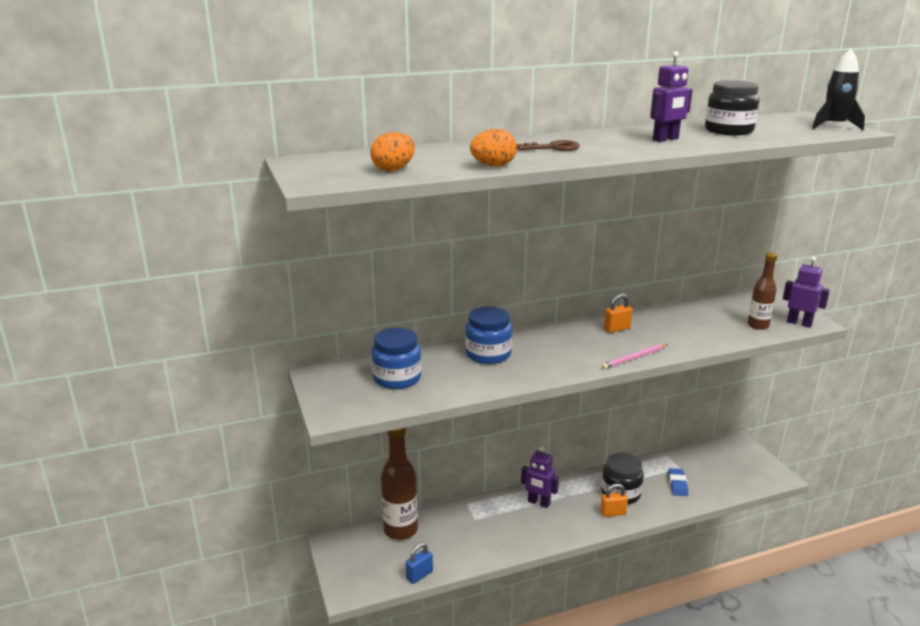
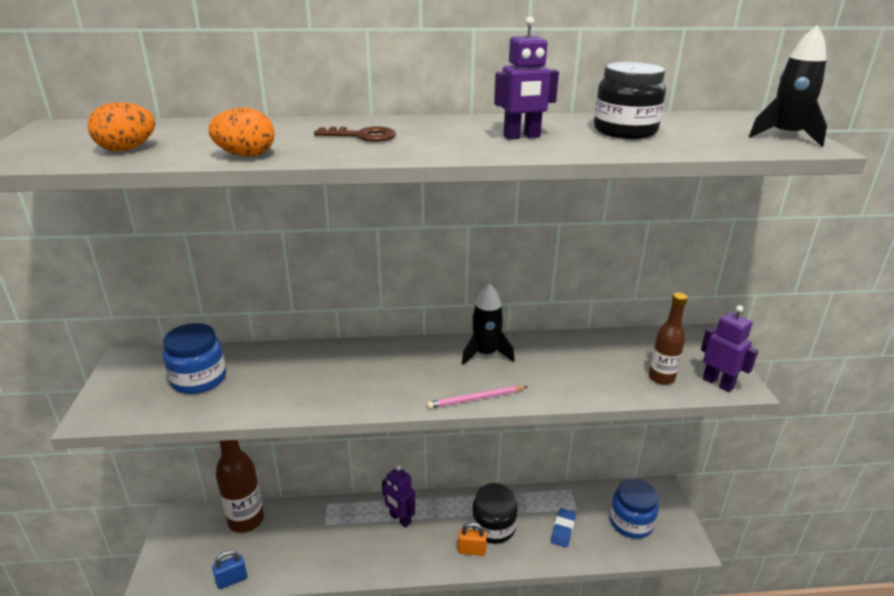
camera: 15 degrees right, 5 degrees up
blue jar [465,306,512,364] -> blue jar moved to [610,479,659,539]
orange padlock [604,294,633,333] -> black rocket [462,283,515,365]

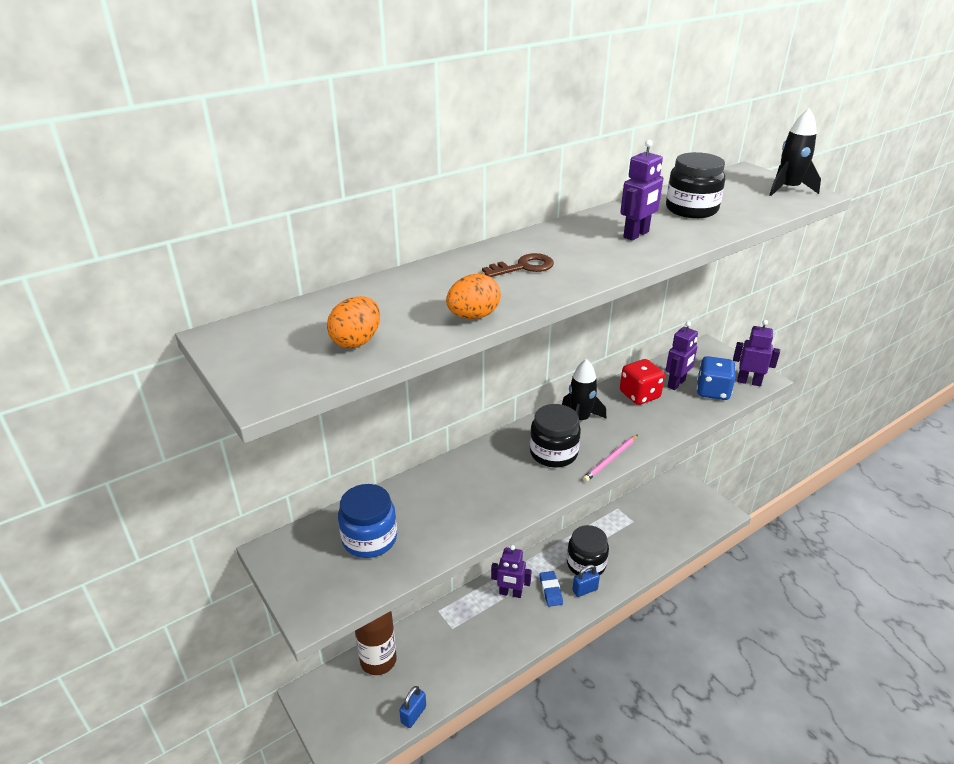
camera: 30 degrees left, 5 degrees up
orange padlock [458,522,487,556] -> blue padlock [572,565,600,597]
blue eraser [551,508,576,547] -> blue eraser moved to [540,571,563,607]
blue jar [610,479,659,539] -> none
brown bottle [649,292,688,385] -> blue dice [697,356,736,400]
none -> black jar [530,404,581,468]
none -> red dice [620,359,665,405]
none -> purple robot [666,321,698,390]

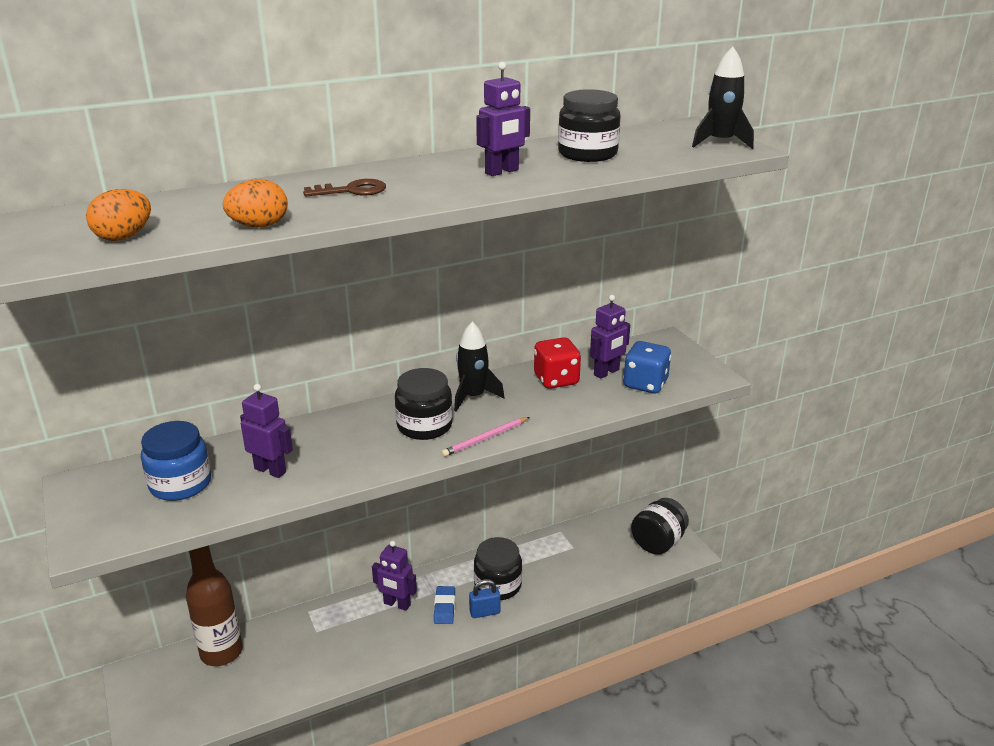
camera: 10 degrees right, 5 degrees down
blue padlock [399,686,426,728] -> none
purple robot [733,320,780,386] -> purple robot moved to [240,384,293,478]
none -> black jar [631,498,689,555]

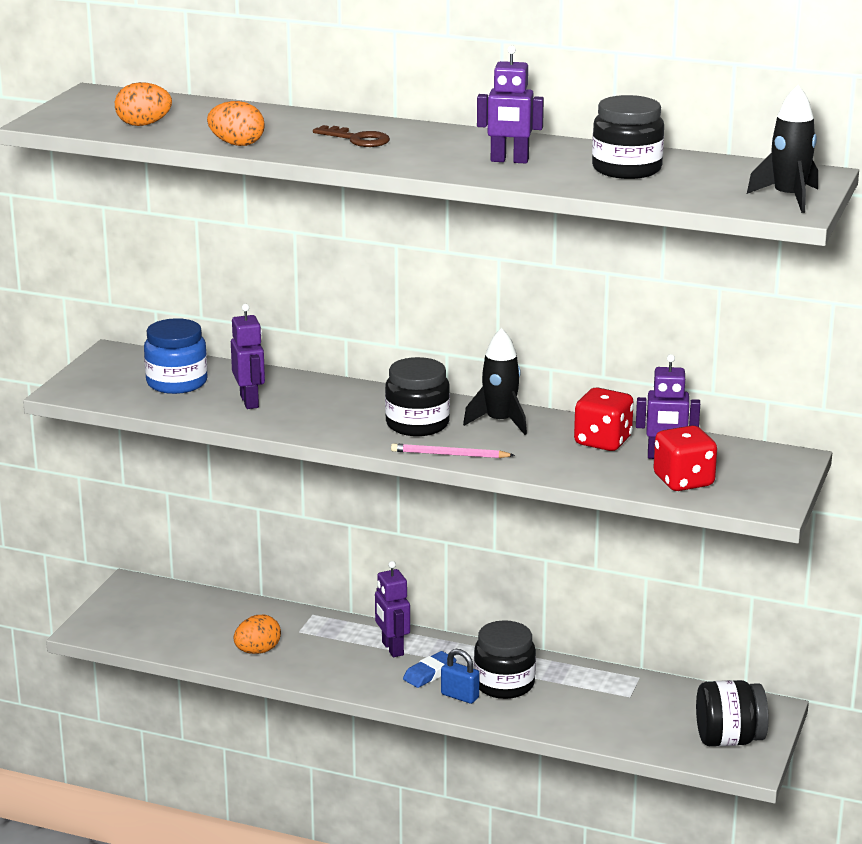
camera: 45 degrees right, 5 degrees down
brown bottle [186,546,243,666] -> none
blue dice [623,341,671,393] -> red dice [653,425,717,491]
none -> orange egg [234,615,281,654]

